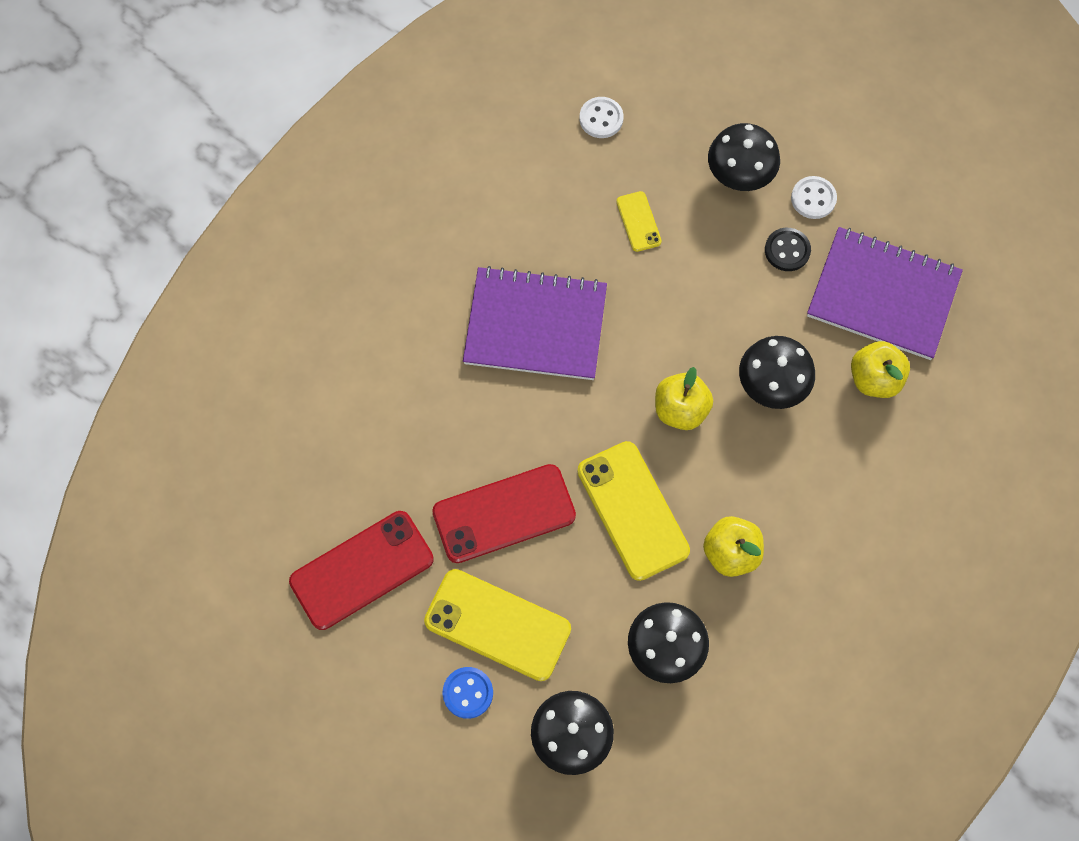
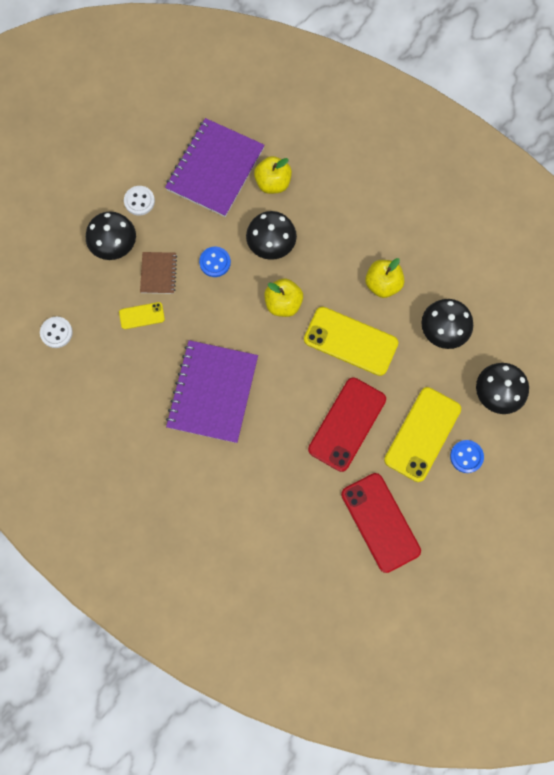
camera: 85 degrees left, 5 degrees up
red phone [432,464,576,563] -> red phone turned 45 degrees clockwise [308,377,386,472]
yellow phone [577,441,690,581] -> yellow phone turned 45 degrees clockwise [304,307,398,376]
black button [765,228,811,271] -> none
none -> brown notebook [140,252,177,294]
none -> blue button [199,247,231,277]

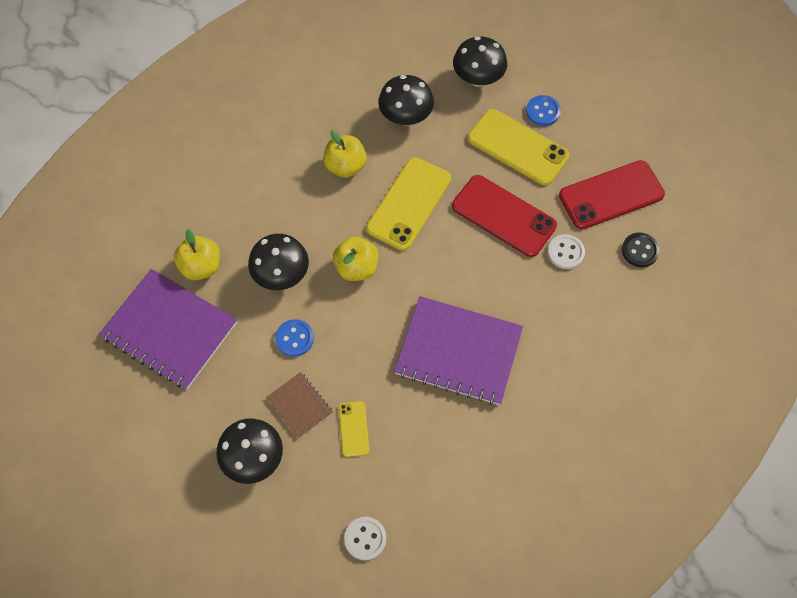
camera: 85 degrees left, 10 degrees down
white button [124,186,155,216] -> white button moved to [548,234,585,269]
brown notebook [140,252,177,294] -> brown notebook turned 45 degrees clockwise [266,372,333,439]
none -> black button [622,232,660,267]

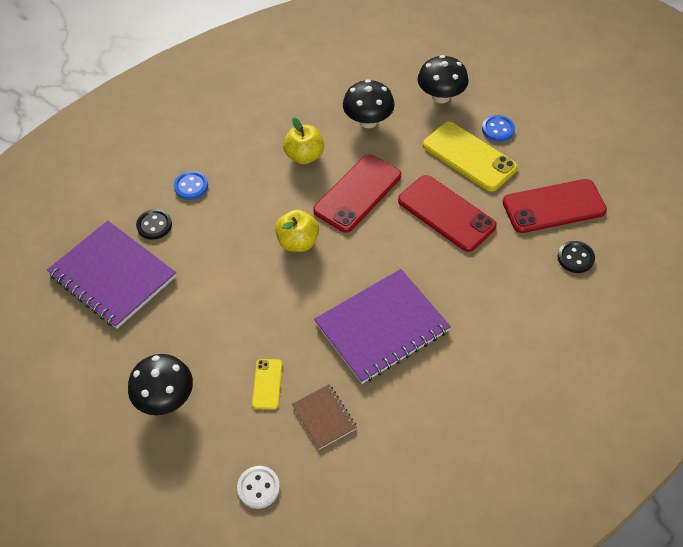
camera: 10 degrees right, 10 degrees down
yellow apple [174,229,220,280] -> black button [136,209,172,240]
black mushroom [248,234,309,290] -> none
brown notebook [266,372,333,439] -> brown notebook moved to [292,384,357,449]
blue button [275,319,314,357] -> blue button moved to [174,171,208,200]
yellow phone [366,157,451,251] -> red phone [313,154,401,233]
purple notebook [394,296,523,405] -> purple notebook turned 60 degrees counterclockwise [314,269,451,384]
white button [548,234,585,269] -> none

